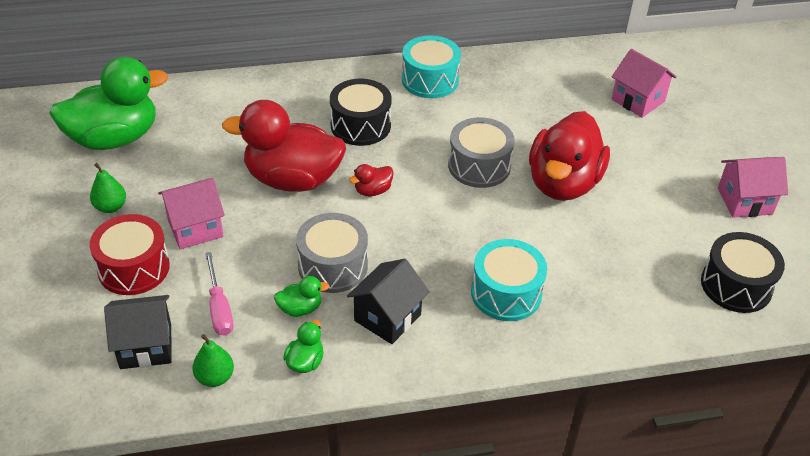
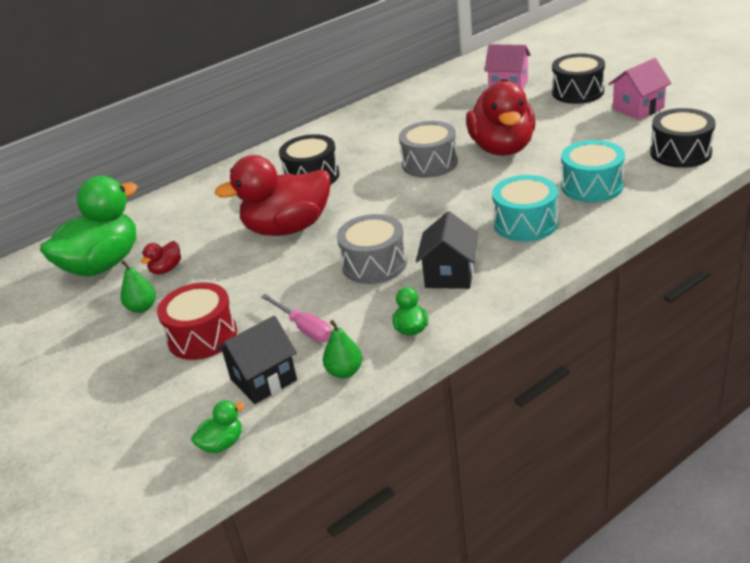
camera: 20 degrees left, 10 degrees down
pink house [158,178,225,249] -> none
green duck [274,276,330,317] -> green duck moved to [191,400,245,453]
red duck [349,164,394,197] -> red duck moved to [141,241,181,275]
turquoise drum [402,35,461,98] -> turquoise drum moved to [561,140,625,202]
none -> black drum [552,53,605,104]

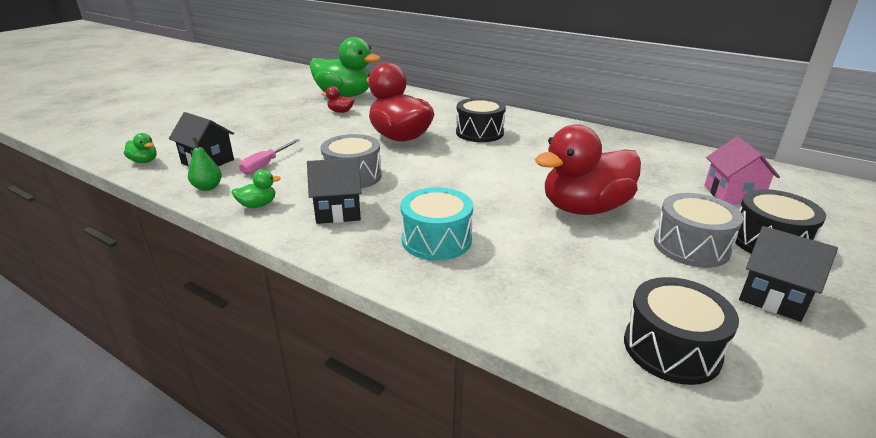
camera: 65 degrees right, 5 degrees down
green pear [121,260,156,313] -> none
red drum [157,283,237,360] -> none
grey drum [399,121,458,178] -> grey drum moved to [654,193,743,268]
turquoise drum [561,140,625,202] -> none
pink house [609,58,671,120] -> black house [739,226,838,322]

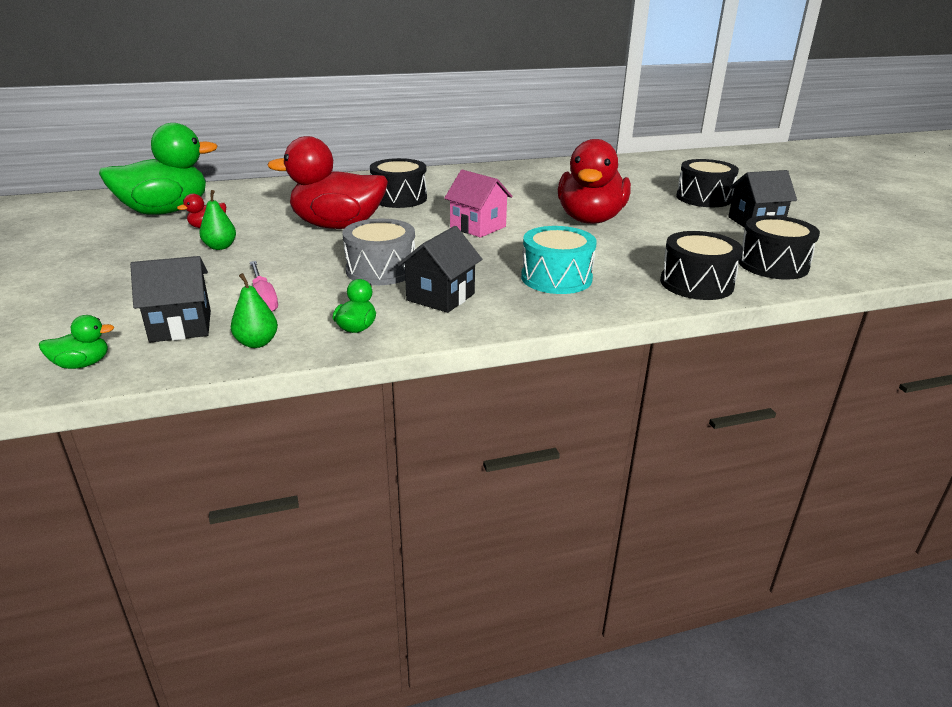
camera: 50 degrees left, 0 degrees up
grey drum [654,193,743,268] -> none
pink house [705,136,780,204] -> pink house moved to [444,170,513,238]
none -> green pear [199,190,236,250]
none -> black drum [660,231,743,300]

